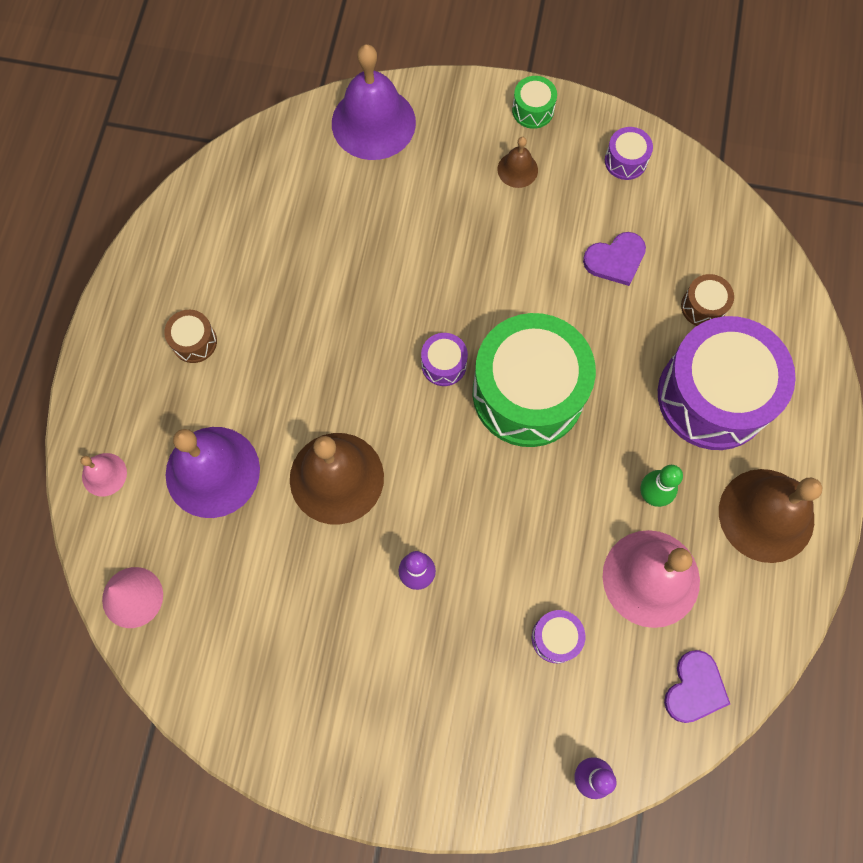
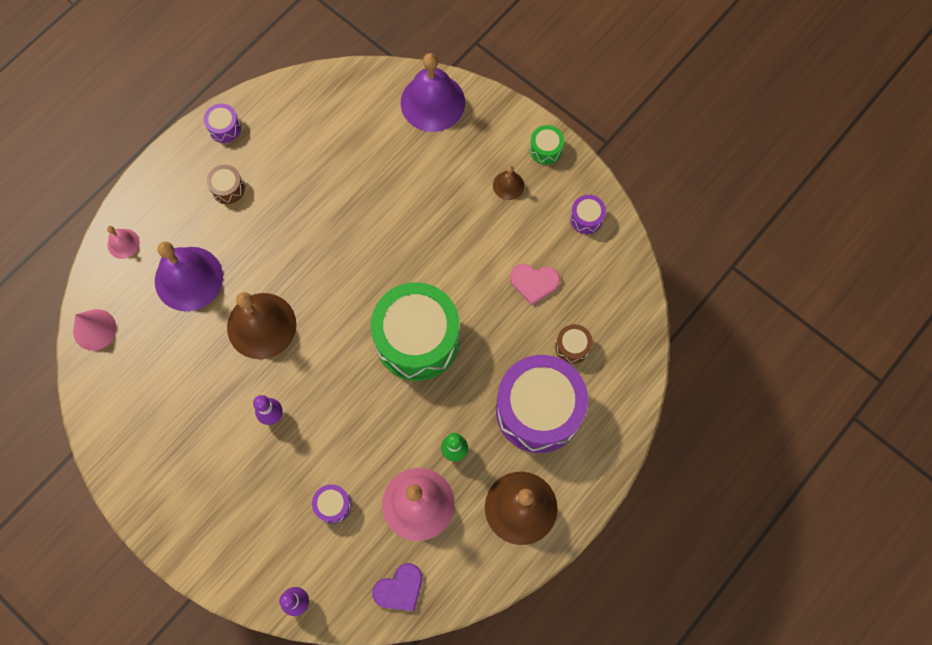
camera: 30 degrees right, 0 degrees up
purple drum [421,333,468,386] -> purple drum moved to [204,104,241,143]
purple heart [583,232,646,286] -> pink heart [510,264,560,305]

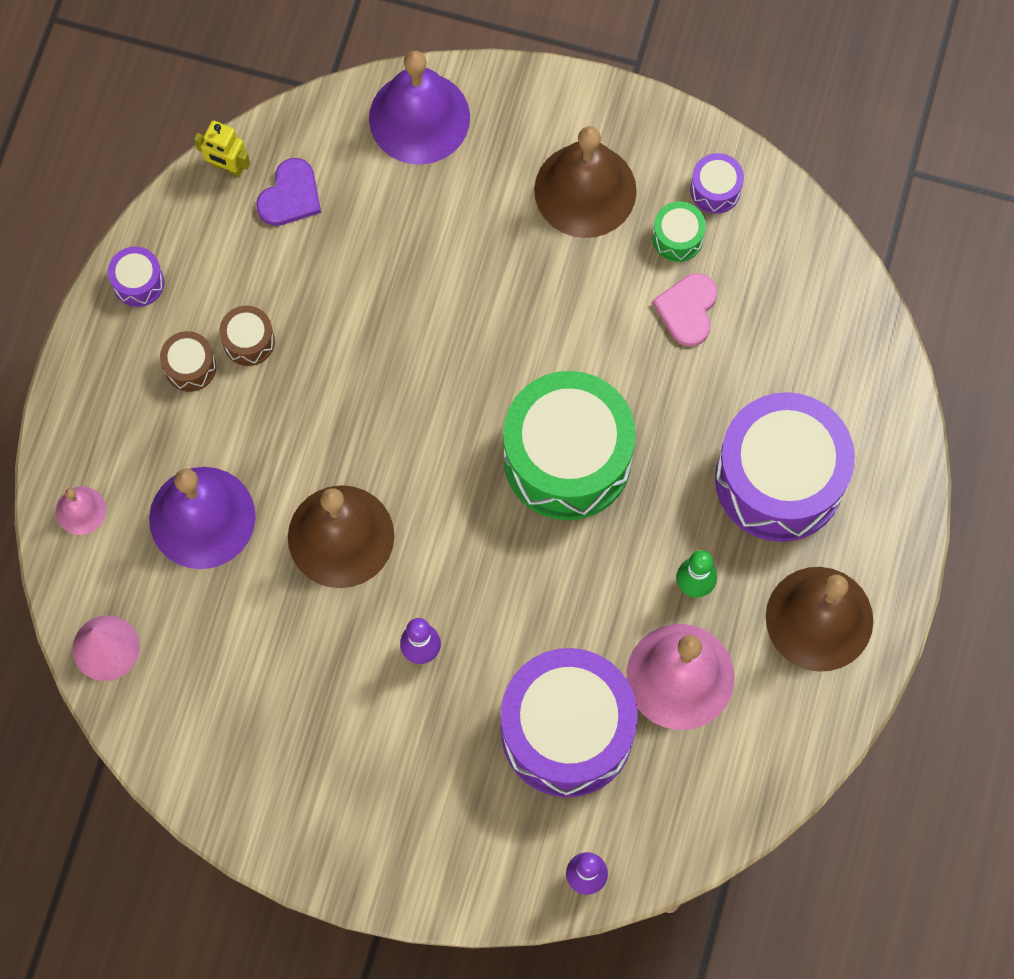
camera: 25 degrees left, 0 degrees up
purple drum [312,484,351,524] -> purple drum [501,648,638,797], size x2.44
purple heart [372,563,422,611] -> purple heart moved to [256,158,321,226]
brown bell [493,166,524,200] -> brown bell [534,126,637,238], size x2.11
pink heart [510,264,560,305] -> pink heart turned 120 degrees clockwise [653,273,717,346]
green drum [530,125,564,165] -> green drum moved to [652,201,706,262]
brown drum [555,324,593,364] -> brown drum moved to [219,306,275,366]
none -> yellow robot [194,120,250,177]

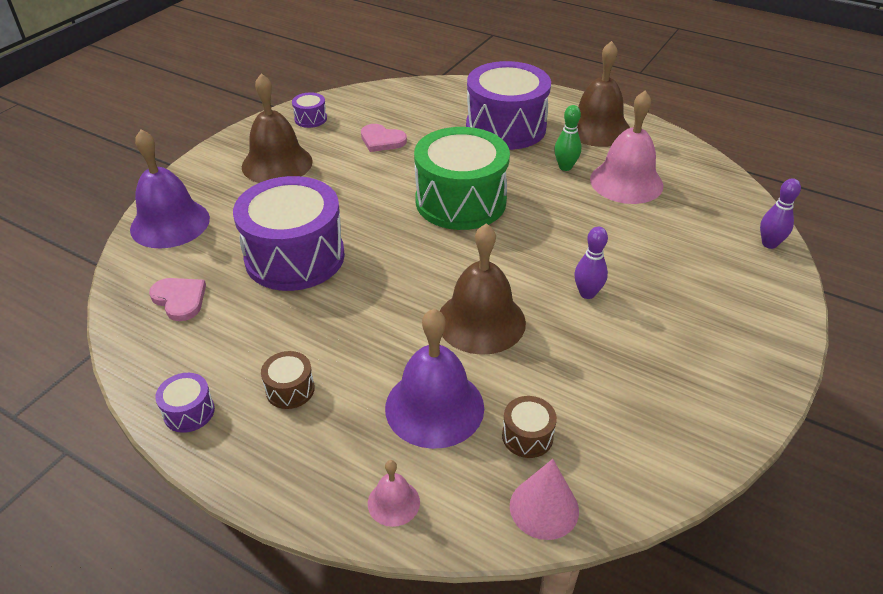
camera: 75 degrees left, 30 degrees down
yellow robot [194,120,250,177] -> none
brown drum [219,306,275,366] -> brown drum moved to [502,396,557,458]
purple heart [256,158,321,226] -> pink heart [149,278,206,321]
purple drum [501,648,638,797] -> purple drum moved to [233,176,345,291]
green drum [652,201,706,262] -> none

